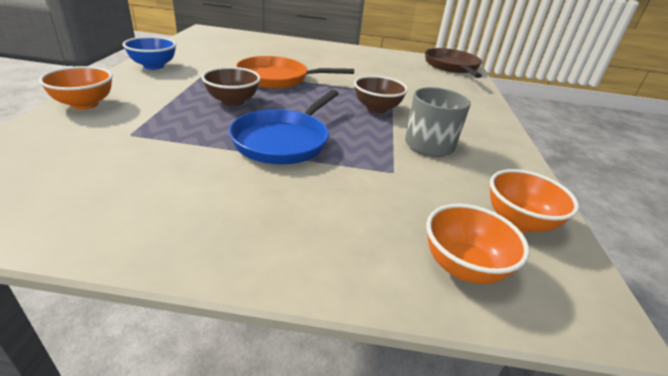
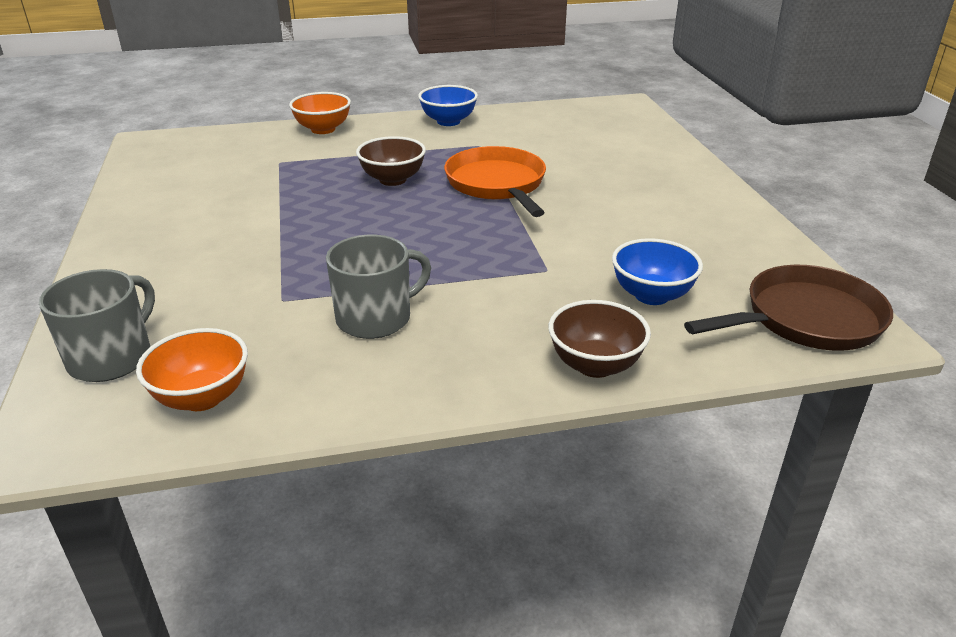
camera: 75 degrees right, 0 degrees up
blue pan [229,90,339,164] -> none
brown bowl [354,76,408,113] -> brown bowl moved to [549,300,651,378]
orange bowl [426,204,529,284] -> grey mug [39,269,155,382]
none -> blue bowl [612,238,703,305]

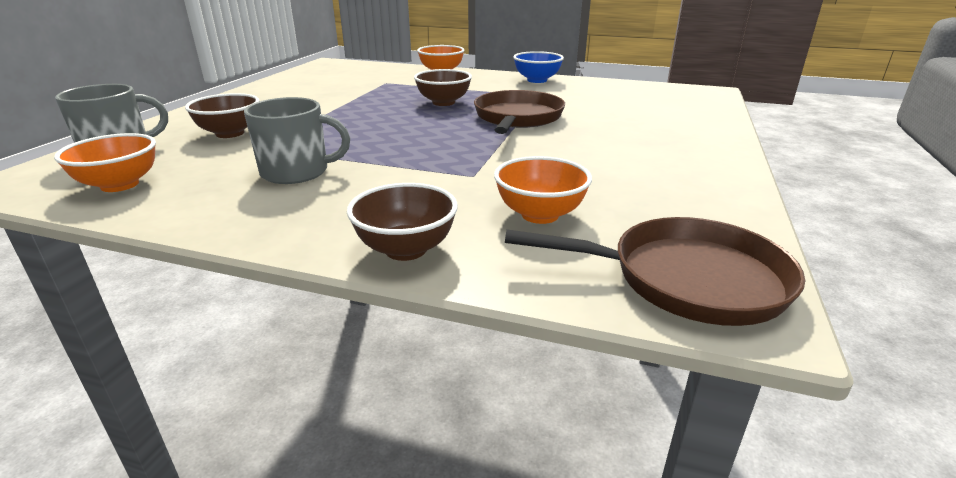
camera: 30 degrees right, 5 degrees down
orange pan [444,146,546,217] -> brown pan [474,90,565,134]
blue bowl [612,238,703,305] -> orange bowl [494,156,592,224]
none -> brown bowl [185,93,259,138]

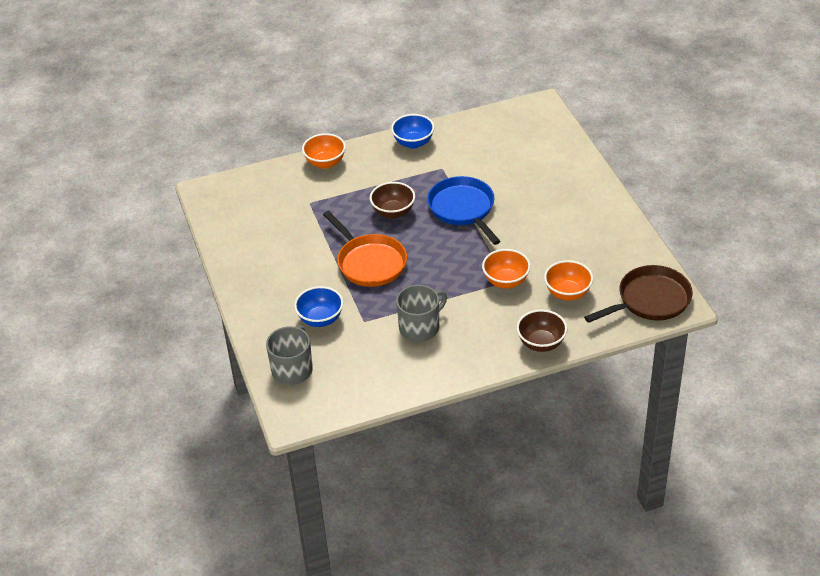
camera: 35 degrees left, 15 degrees up
orange bowl [54,133,156,192] -> orange bowl moved to [482,249,531,289]
brown bowl [185,93,259,138] -> blue bowl [294,286,343,327]
brown pan [474,90,565,134] -> blue pan [427,176,501,245]
none -> orange pan [323,211,407,287]

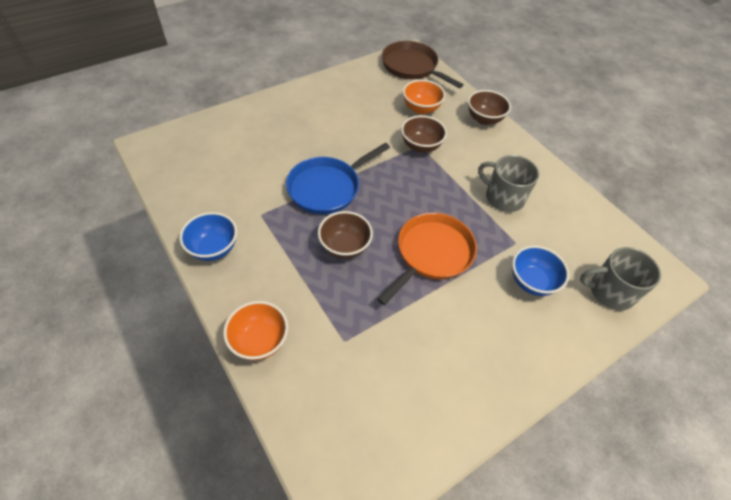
camera: 110 degrees left, 10 degrees up
orange bowl [482,249,531,289] -> brown bowl [401,115,447,153]

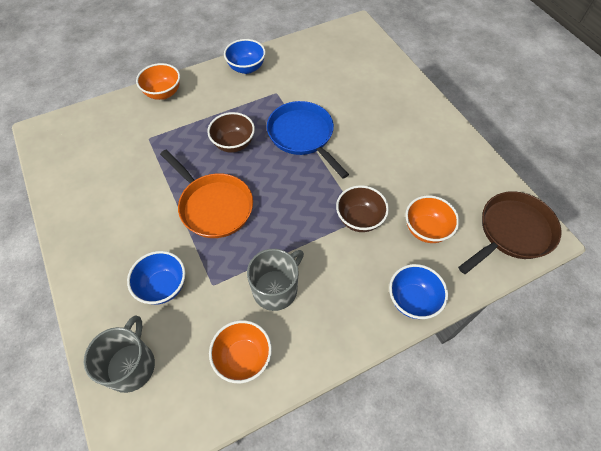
camera: 100 degrees right, 5 degrees up
brown bowl [468,90,511,125] -> blue bowl [389,264,448,319]
none -> orange bowl [209,320,272,383]

